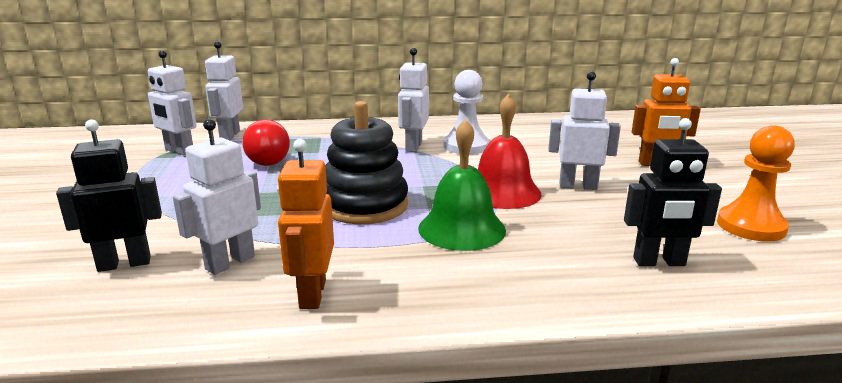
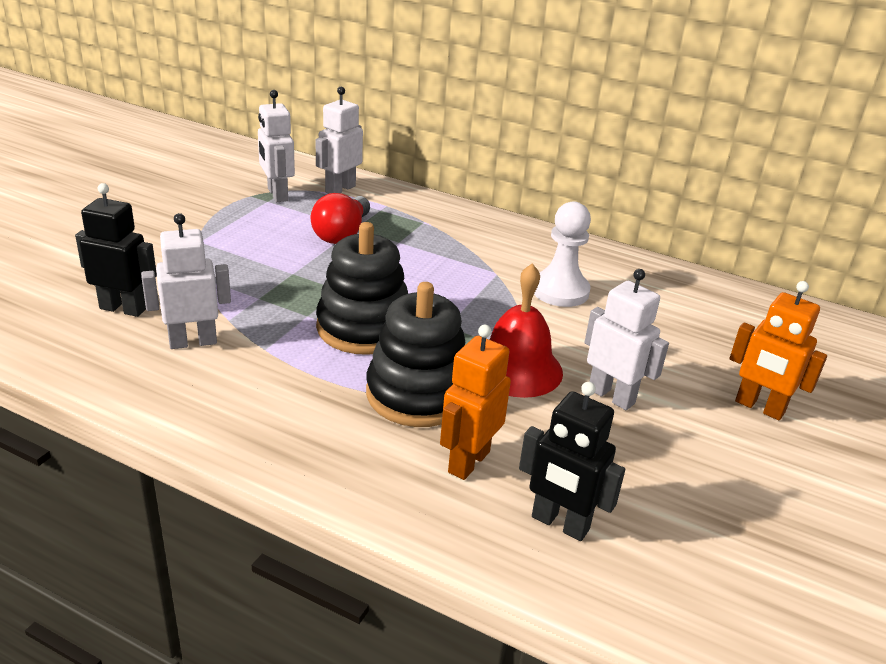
camera: 30 degrees right, 10 degrees up
orange robot [277,139,334,309] -> orange robot moved to [440,325,511,480]
white robot [398,48,429,152] -> none
green bell [418,119,506,251] -> black stacking toy [366,282,465,427]
orange pawn [717,125,795,242] -> none

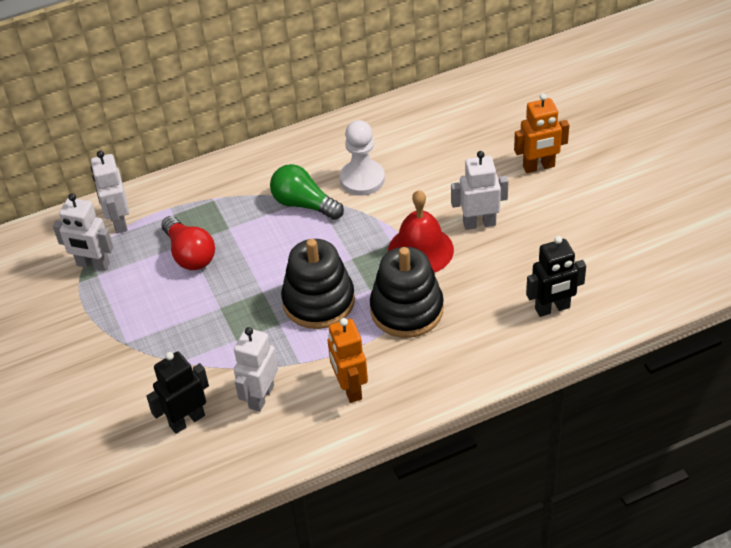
camera: 45 degrees left, 15 degrees up
orange robot [440,325,511,480] -> orange robot moved to [328,318,368,403]
none -> green light bulb [270,164,344,220]

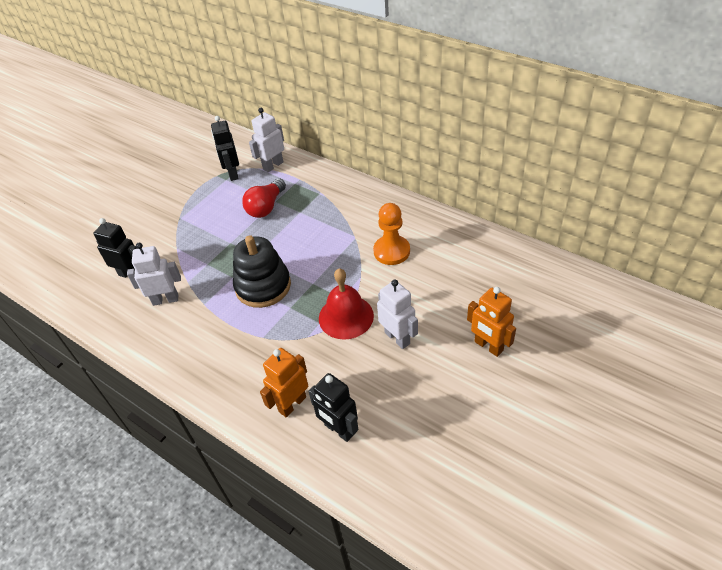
camera: 60 degrees right, 0 degrees up
white robot [53,193,113,271] -> black robot [211,116,239,181]
green light bulb [270,164,344,220] -> none
orange robot [328,318,368,403] -> orange robot moved to [260,348,308,418]
white pawn [340,120,385,195] -> orange pawn [373,203,410,265]
black stacking toy [370,247,444,338] -> none

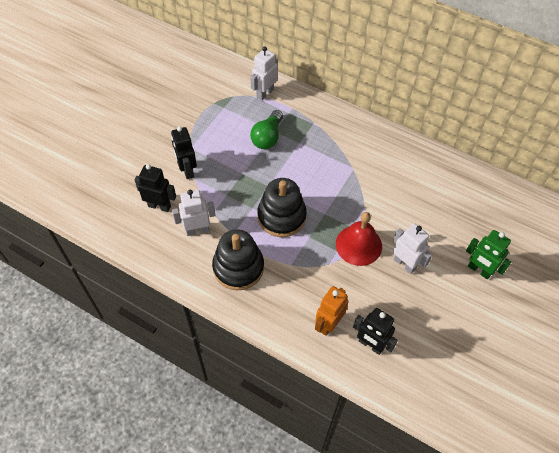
camera: 10 degrees left, 10 degrees up
black robot [211,116,239,181] -> black robot moved to [171,126,197,179]
red light bulb [242,178,286,218] -> green light bulb [250,110,283,149]
orange pawn [373,203,410,265] -> none
orange robot [467,287,516,357] -> green robot [466,230,511,279]
none -> black stacking toy [212,229,264,290]

